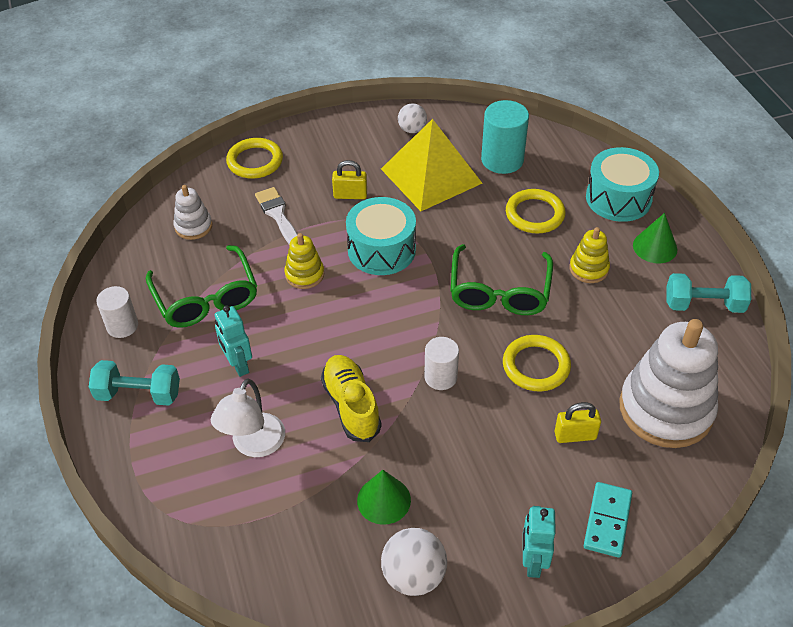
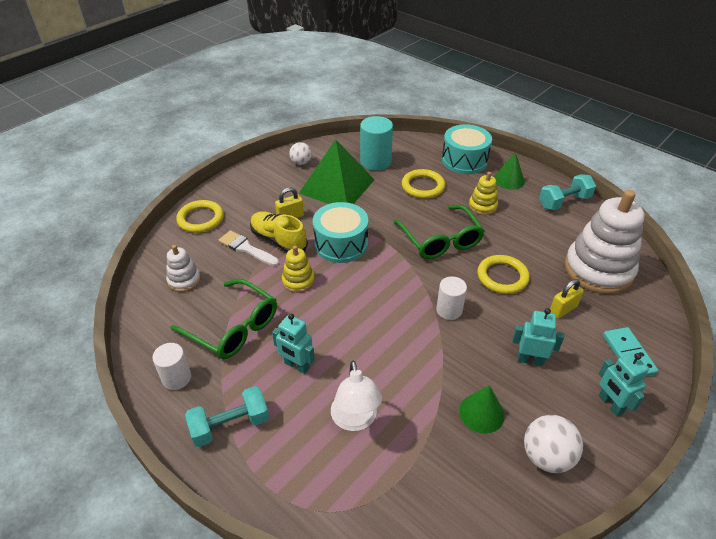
camera: 30 degrees left, 5 degrees down
yellow shoe [321,355,381,442] -> yellow shoe moved to [250,211,308,252]
yellow pyramid [381,119,483,211] -> green pyramid [299,140,375,204]
none -> turquoise robot [512,308,564,366]

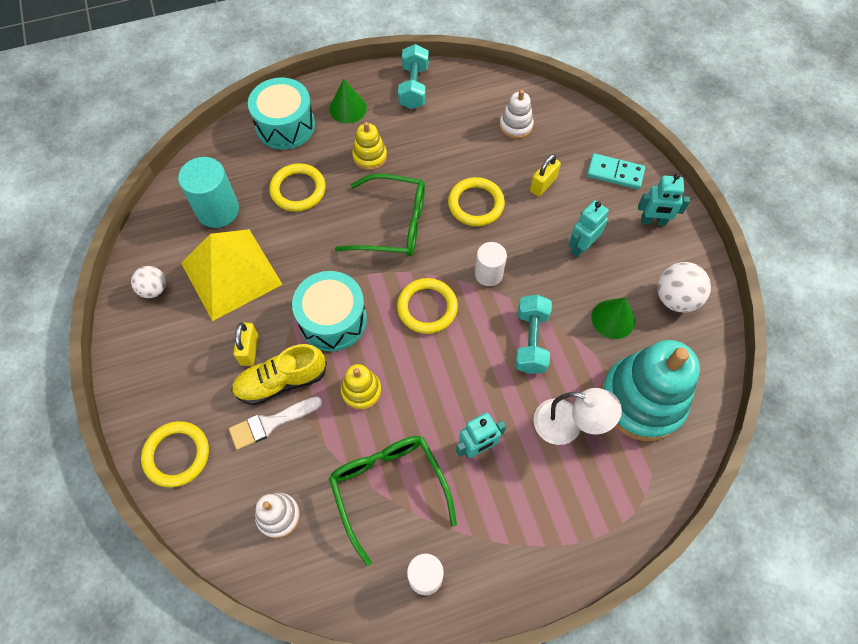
camera: 60 degrees left, 20 degrees up
green glasses [171,279,277,359] -> green glasses turned 90 degrees counterclockwise [329,436,457,566]
turquoise dumbbell [185,386,269,447] -> turquoise dumbbell moved to [515,295,552,374]
green pyramid [299,140,375,204] -> yellow pyramid [181,229,283,321]
yellow padlock [550,279,584,319] -> yellow padlock turned 45 degrees clockwise [530,154,561,196]
white stacking toy [564,190,644,294] -> white stacking toy [499,90,534,139], size x0.47
none -> yellow ring [397,278,458,334]
none -> turquoise stacking toy [601,340,700,441]

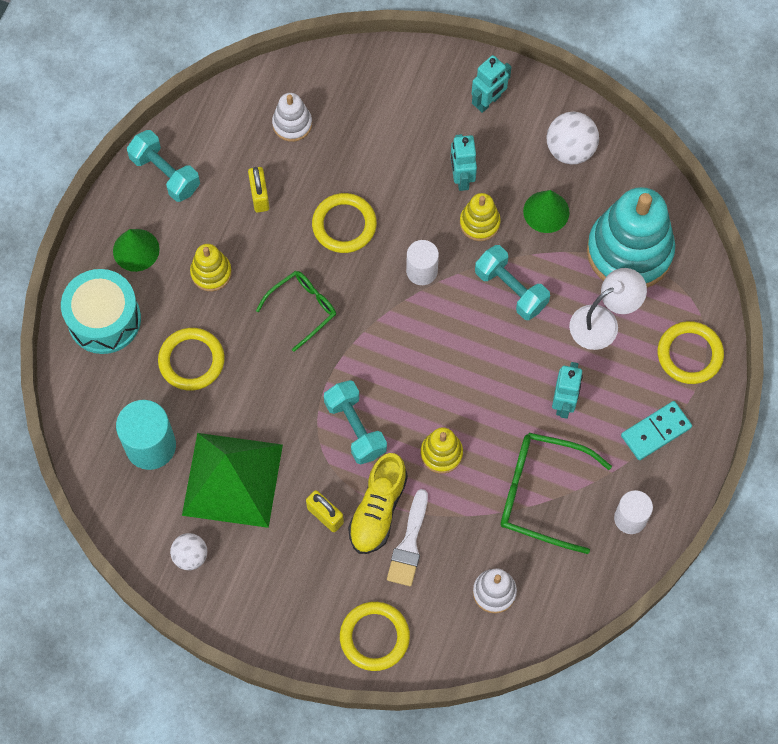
camera: 50 degrees left, 5 degrees up
yellow pyramid [181,229,283,321] -> green pyramid [182,433,283,528]
turquoise drum [292,271,367,352] -> turquoise dumbbell [324,380,387,465]
green glasses [335,174,425,256] -> green glasses [256,271,336,352], size x0.64
yellow ring [397,278,458,334] -> yellow ring moved to [658,321,724,384]
yellow padlock [530,154,561,196] -> yellow padlock moved to [248,167,270,212]
turquoise domino [587,153,645,189] -> turquoise domino moved to [621,401,692,460]
none -> yellow stacking toy [460,193,501,241]

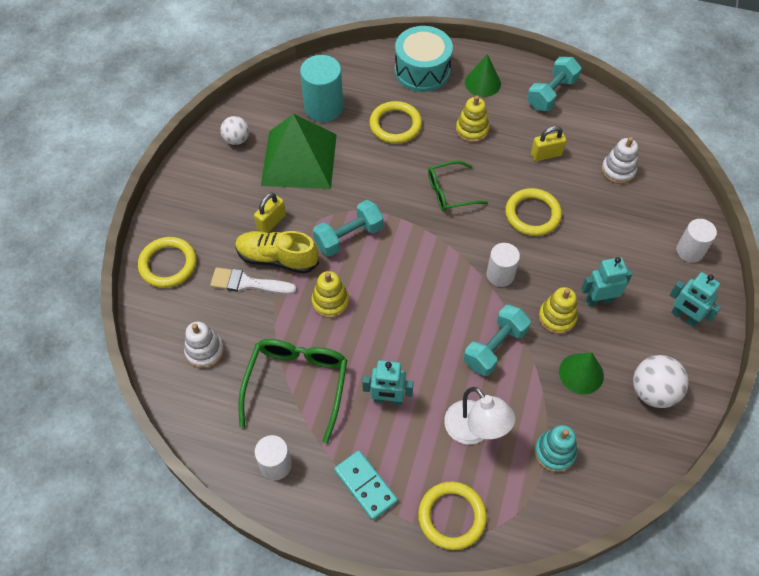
camera: 85 degrees right, 10 degrees down
green glasses [256,271,336,352] -> green glasses turned 120 degrees clockwise [428,160,488,211]
turquoise stacking toy [587,187,675,288] -> turquoise stacking toy [534,425,577,472], size x0.47
none -> white cylinder [676,219,717,263]

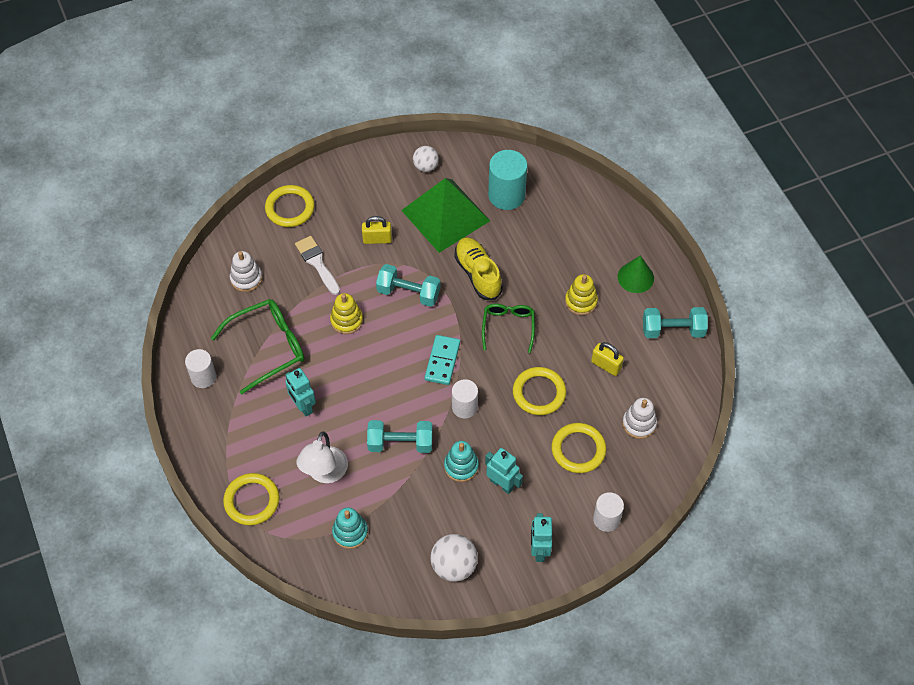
camera: 50 degrees right, 0 degrees up
yellow shoe [235,231,319,274] -> yellow shoe moved to [454,237,503,300]
turquoise domino [334,450,398,520] -> turquoise domino moved to [425,335,460,385]
yellow ring [369,101,422,144] -> yellow ring moved to [552,423,606,473]
turquoise drum [395,26,453,92] -> none
green glasses [428,160,488,211] -> green glasses turned 60 degrees clockwise [482,304,535,353]
yellow stacking toy [539,287,578,334] -> turquoise stacking toy [444,441,479,482]
green cone [559,353,604,394] -> none

